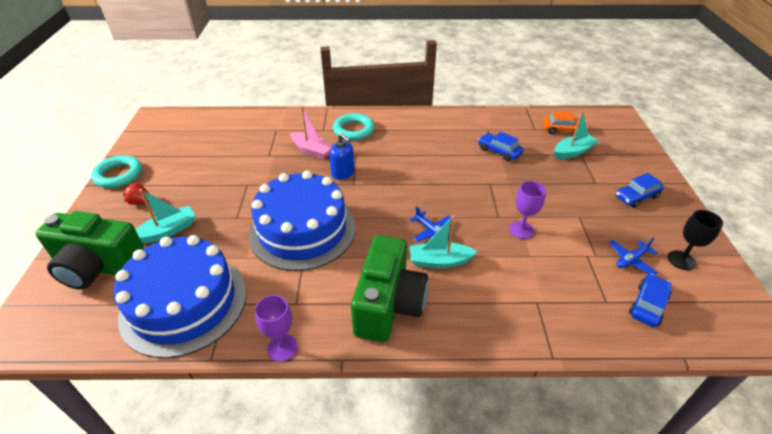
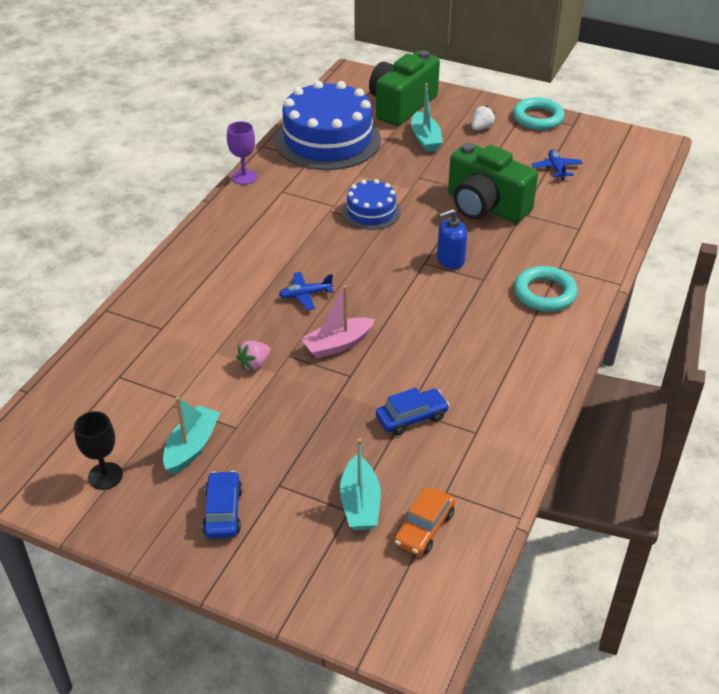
camera: 115 degrees right, 0 degrees up
red strawberry [123,182,149,205] -> white strawberry [472,105,496,130]
blue cake [248,171,355,271] -> blue cake [342,179,401,230], size x0.51
pink boat [290,106,333,159] -> pink boat moved to [300,285,375,359]
green camera [351,235,428,342] -> green camera moved to [448,143,538,223]
turquoise boat [409,216,477,268] -> turquoise boat moved to [163,397,221,475]
purple goblet [509,181,546,239] -> pink strawberry [236,341,270,370]
blue plane [609,238,658,275] -> blue plane moved to [531,149,583,181]
blue car [629,274,672,327] -> none

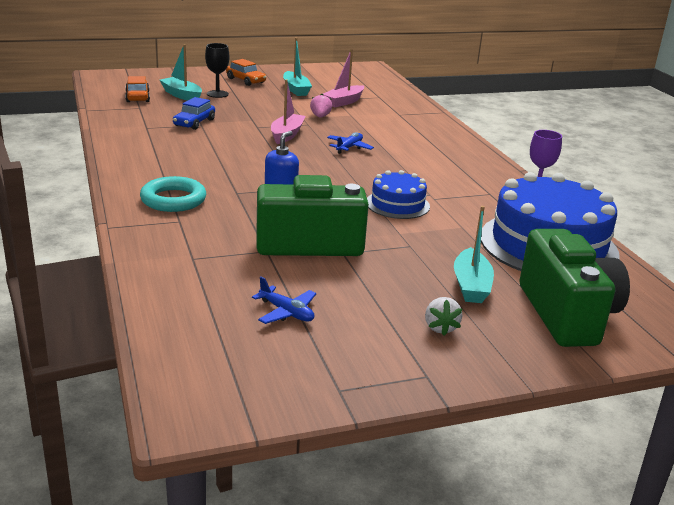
camera: 135 degrees right, 15 degrees down
black goblet [74,411,123,490] -> black goblet moved to [205,43,229,98]
blue car [202,471,242,539] -> orange car [226,59,266,86]
turquoise boat [411,83,443,152] -> turquoise boat turned 120 degrees counterclockwise [454,206,494,303]
turquoise ring [513,97,565,130] -> none
none -> pink boat [323,49,364,107]

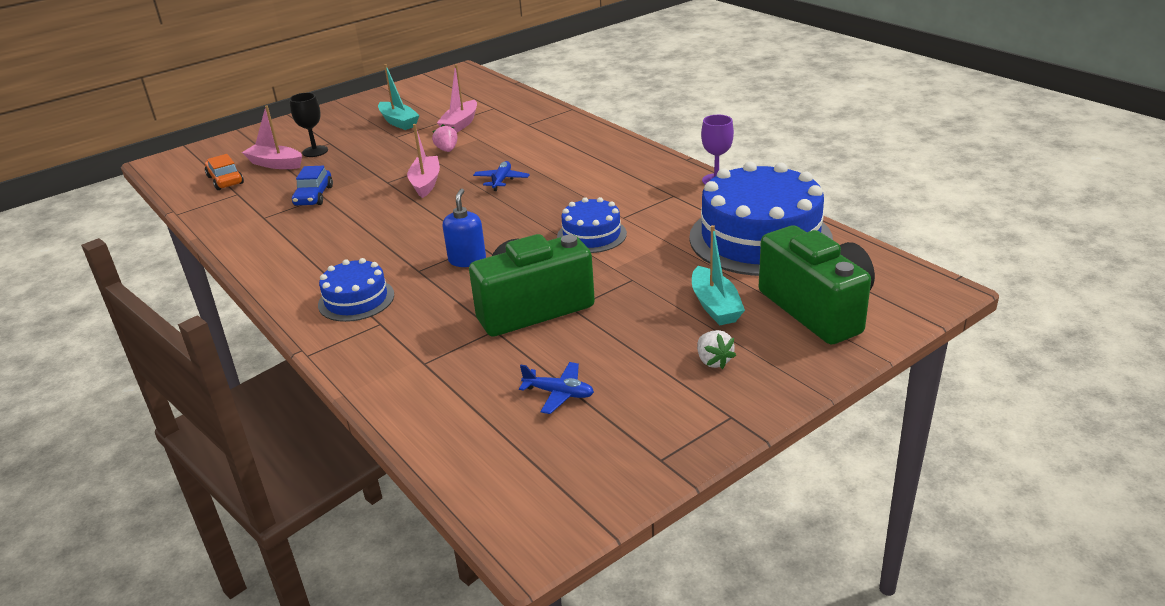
camera: 15 degrees left, 5 degrees up
turquoise ring [140,176,206,212] -> blue cake [318,258,394,322]
turquoise boat [160,44,202,101] -> pink boat [242,105,302,169]
orange car [226,59,266,86] -> none

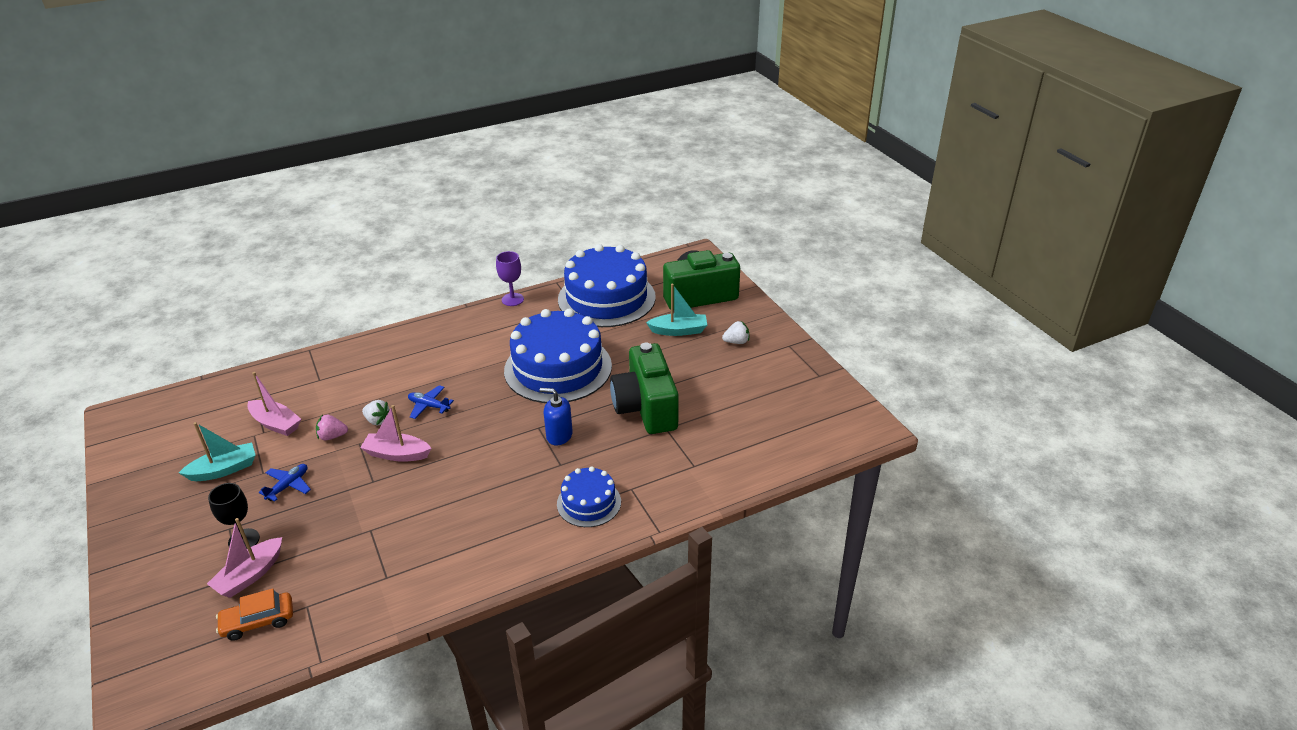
camera: 80 degrees left, 5 degrees up
blue car [292,166,333,206] -> none
blue plane [519,362,594,414] -> blue plane moved to [259,464,311,501]
blue cake [557,197,627,253] -> blue cake [504,309,612,403], size x1.97
none -> white strawberry [362,400,390,426]

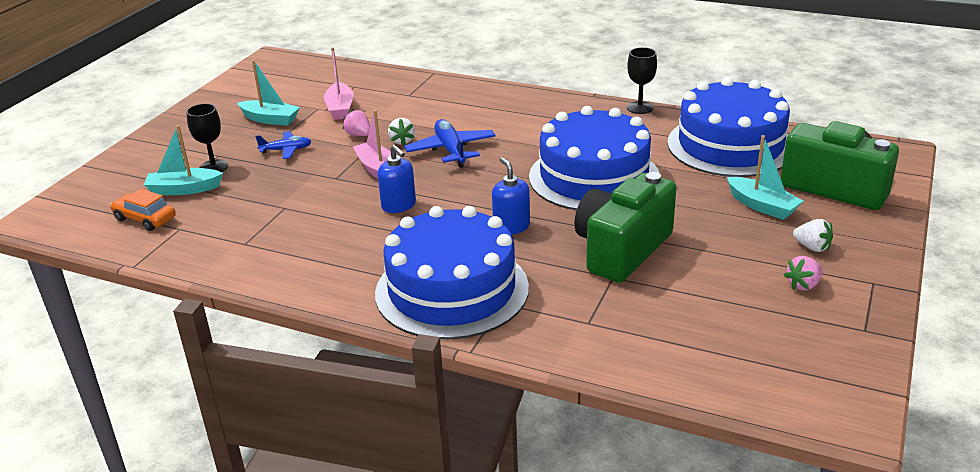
camera: 50 degrees right, 5 degrees down
pink boat [207,518,282,598] -> turquoise boat [144,125,223,195]
blue plane [408,385,454,419] -> blue plane [404,119,496,168], size x1.61
purple goblet [496,251,524,306] -> black goblet [627,47,657,114]
blue cake [557,466,621,527] -> blue cake [375,206,529,340], size x1.97
none -> blue soap dispenser [378,145,416,213]
none -> pink strawberry [784,256,823,291]

